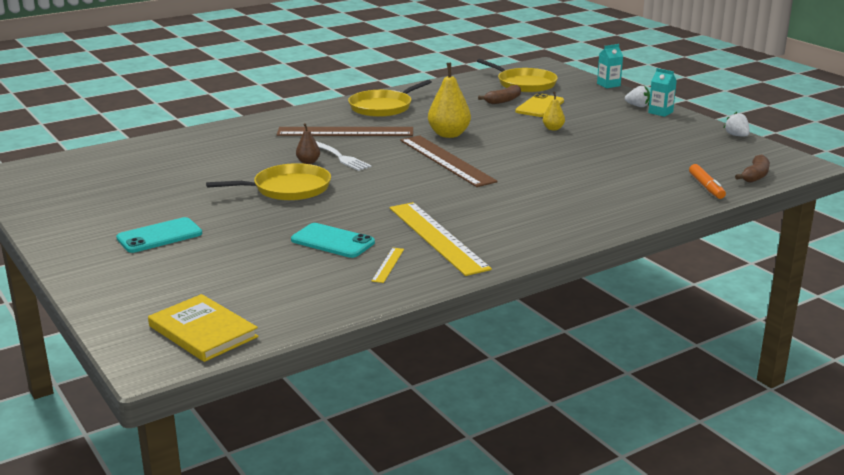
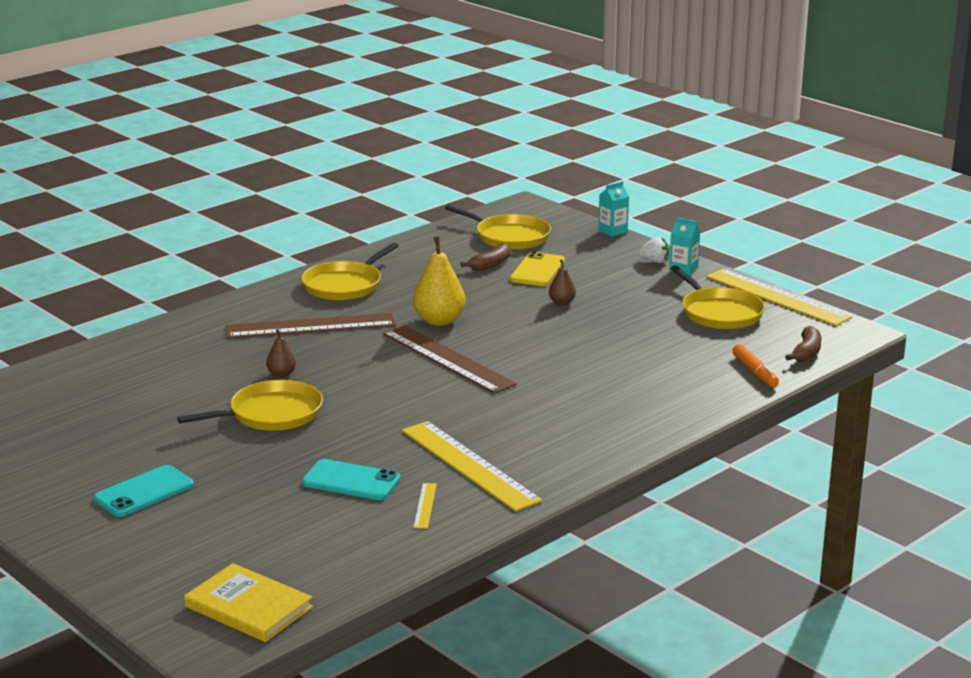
camera: 10 degrees left, 0 degrees up
white fork [316,141,372,171] -> none
yellow pear [543,92,565,130] -> brown pear [549,259,576,305]
white strawberry [724,112,750,136] -> yellow ruler [706,269,852,326]
none -> yellow pan [670,266,765,329]

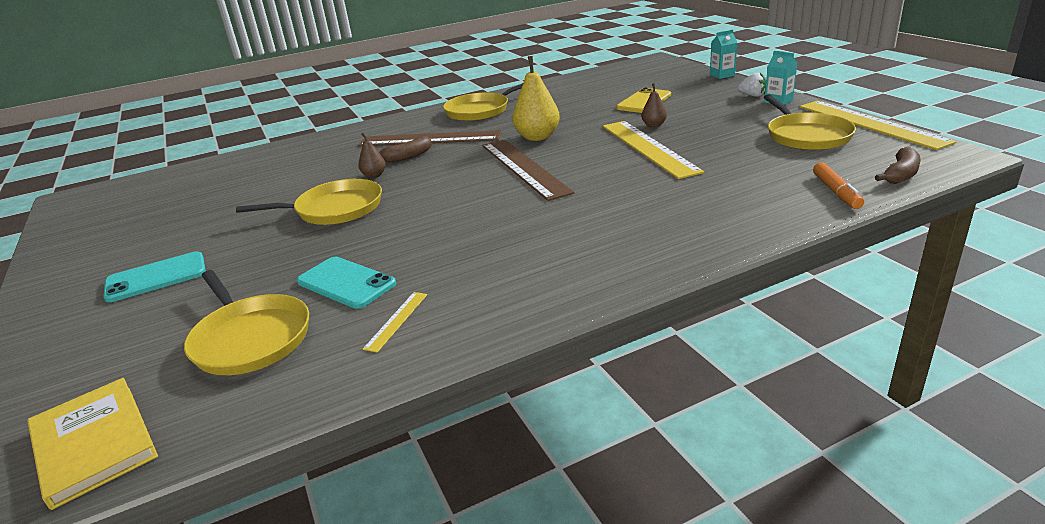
camera: 20 degrees right, 5 degrees up
yellow ruler [402,421,542,512] -> yellow ruler moved to [603,121,704,179]
yellow pan [445,205,551,250] -> yellow pan moved to [184,270,309,375]
brown banana [461,243,511,271] -> brown banana moved to [379,136,432,162]

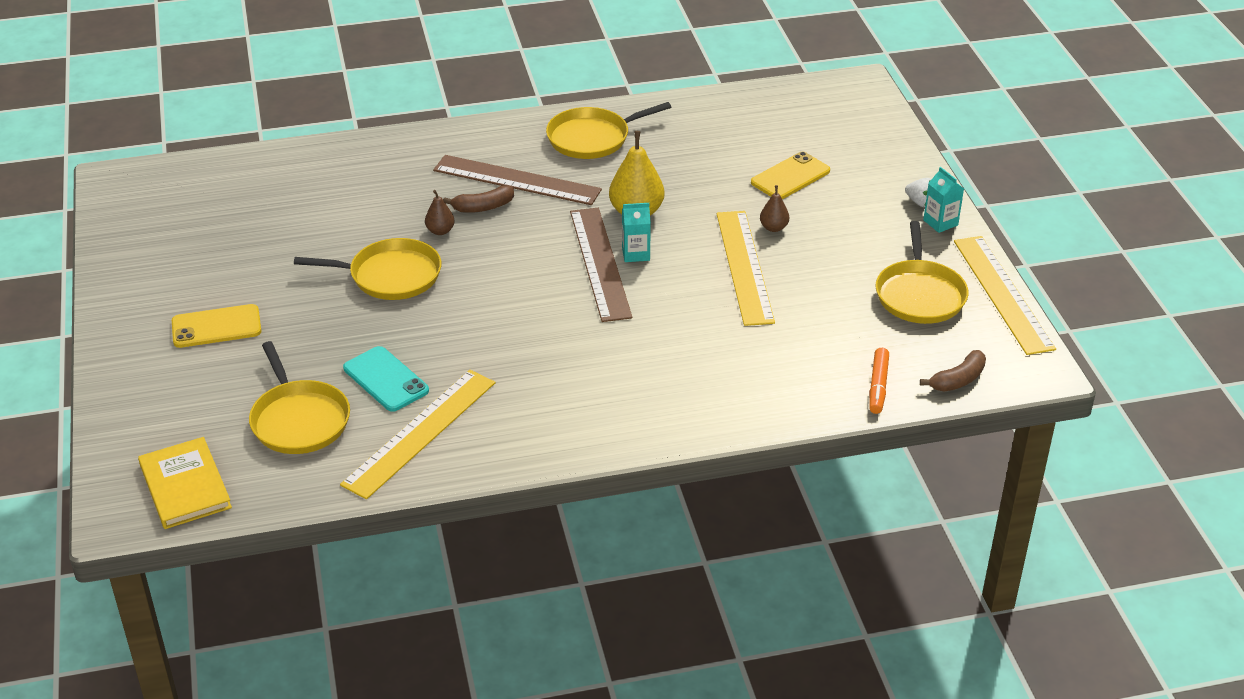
camera: 10 degrees right, 10 degrees up
turquoise phone [103,251,206,302] -> yellow phone [172,304,261,348]
yellow ruler [363,292,427,353] -> yellow ruler [340,370,495,500], size x2.39
turquoise carton [710,30,737,79] -> turquoise carton moved to [622,203,651,262]

